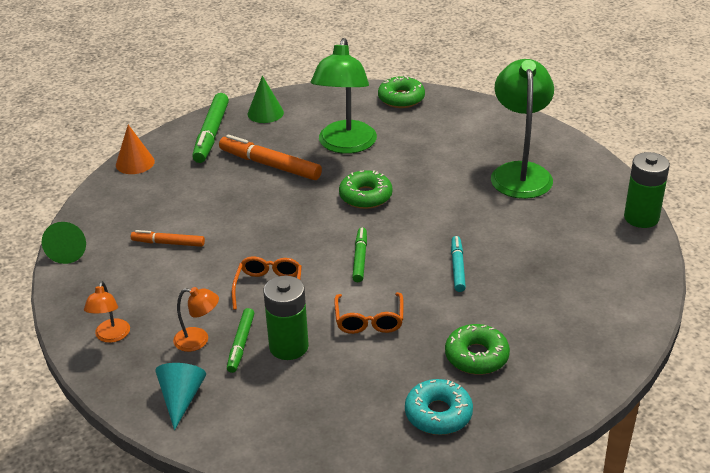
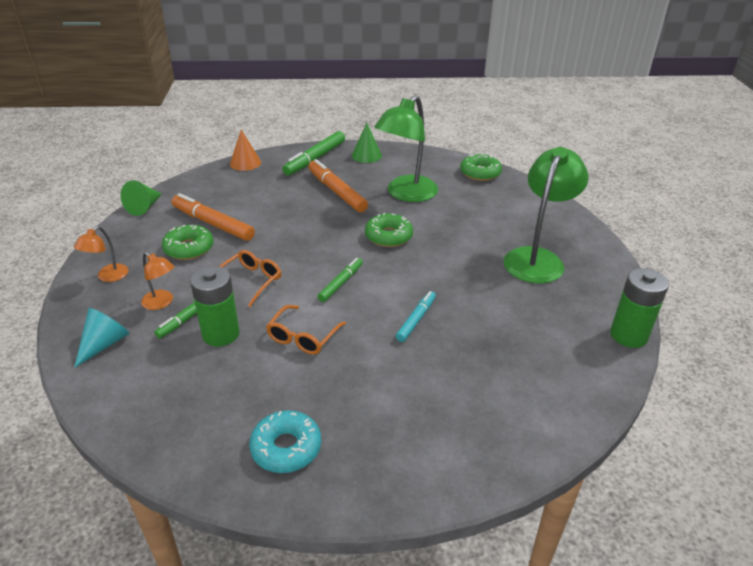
camera: 25 degrees right, 0 degrees up
orange marker [131,230,205,247] -> orange marker [171,193,255,241], size x1.69
green donut [445,324,510,375] -> green donut moved to [162,225,213,260]

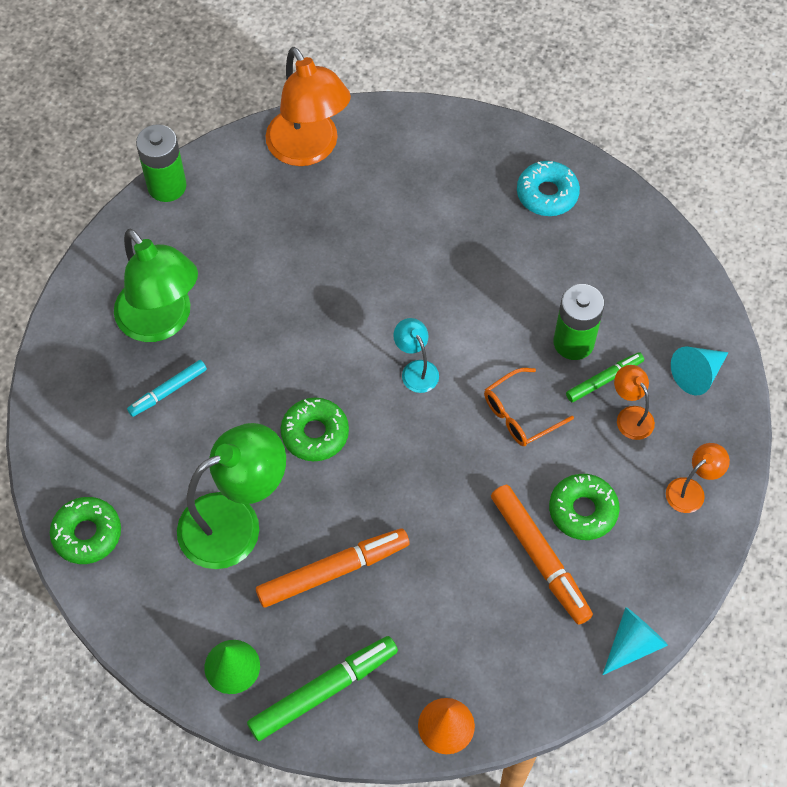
camera: 155 degrees left, 25 degrees up
green cone [121,180,162,216] -> turquoise cone [602,607,668,675]
orange glasses [266,305,346,354] -> none
orange marker [308,159,368,212] -> orange marker turned 105 degrees counterclockwise [256,528,410,608]
green marker [318,258,363,302] -> turquoise lamp [393,318,439,393]
turquoise marker [396,291,436,342] -> turquoise marker moved to [127,360,207,417]
green lamp [503,147,589,284] -> green lamp turned 90 degrees counterclockwise [114,229,198,342]
none -> orange lamp [265,47,351,166]

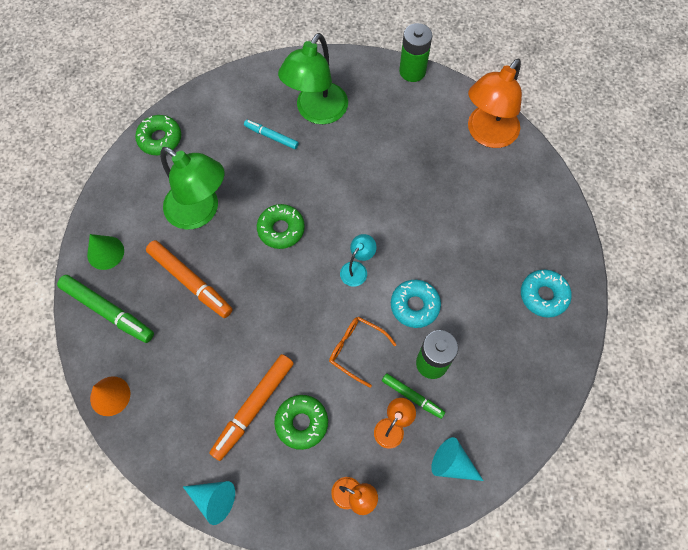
camera: 65 degrees right, 5 degrees up
none -> turquoise donut [391,280,441,328]

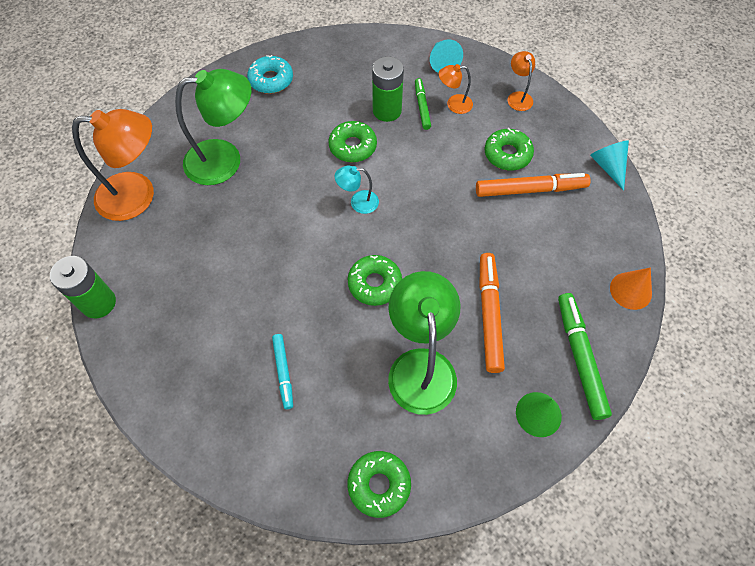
camera: 130 degrees left, 5 degrees down
green lamp [278,33,348,124] -> green lamp moved to [175,69,251,185]
orange glasses [329,317,396,388] -> none
turquoise donut [391,280,441,328] -> green donut [328,121,377,162]

